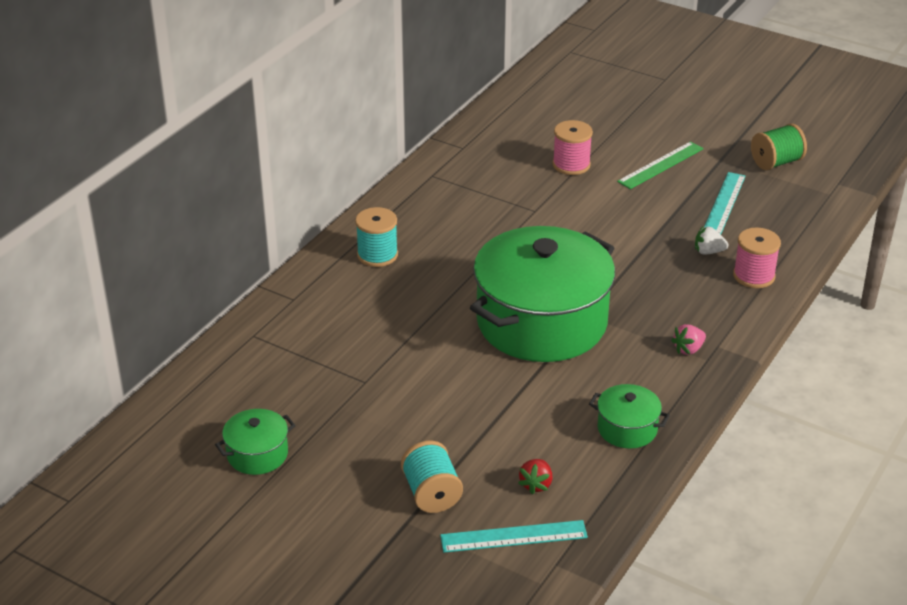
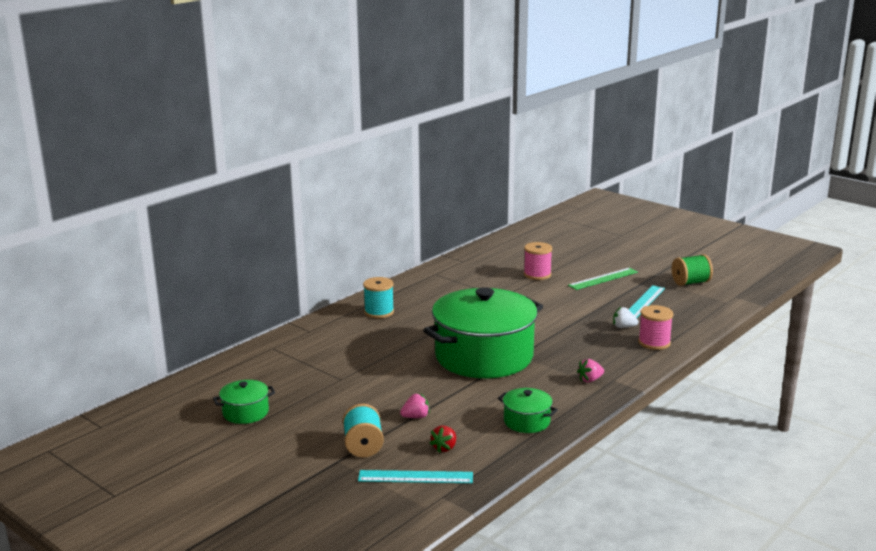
camera: 10 degrees right, 15 degrees down
none -> pink strawberry [400,393,430,418]

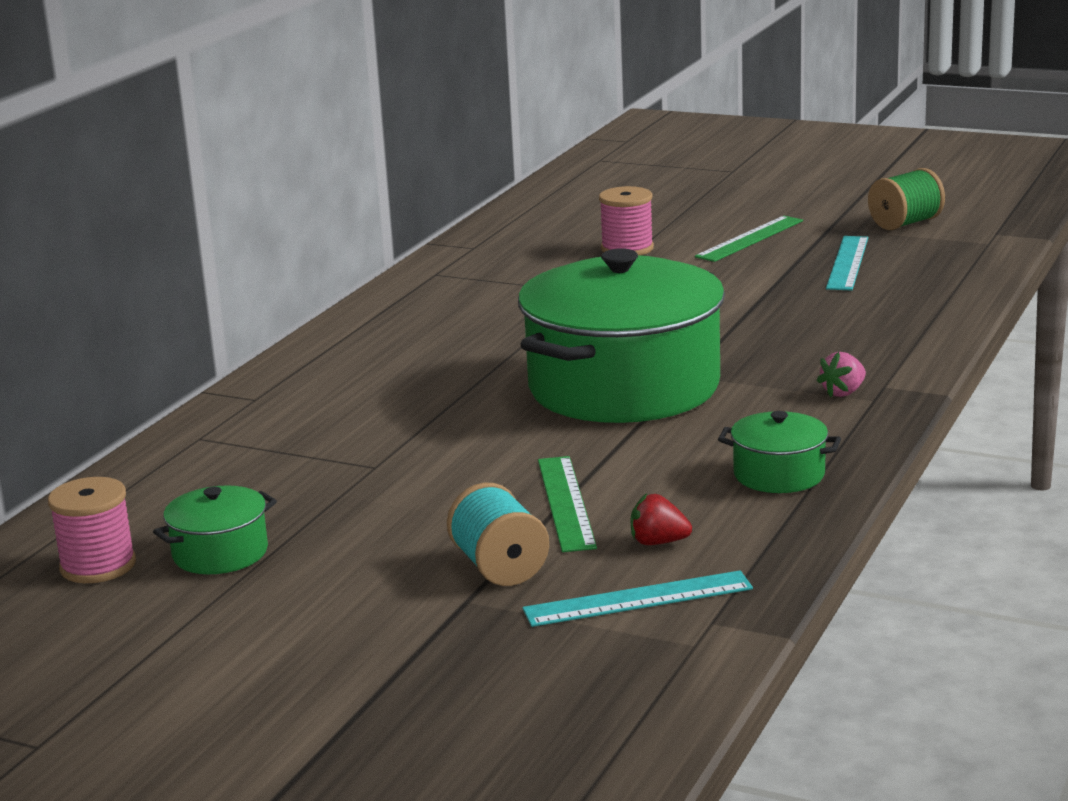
camera: 15 degrees left, 0 degrees up
turquoise spool [363,277,394,318] -> none
pink strawberry [400,393,430,418] -> green ruler [538,456,597,552]
red strawberry [429,425,456,453] -> red strawberry turned 90 degrees clockwise [631,493,692,545]
white strawberry [613,307,638,328] -> none
pink spool [638,305,673,350] -> pink spool moved to [48,477,136,583]

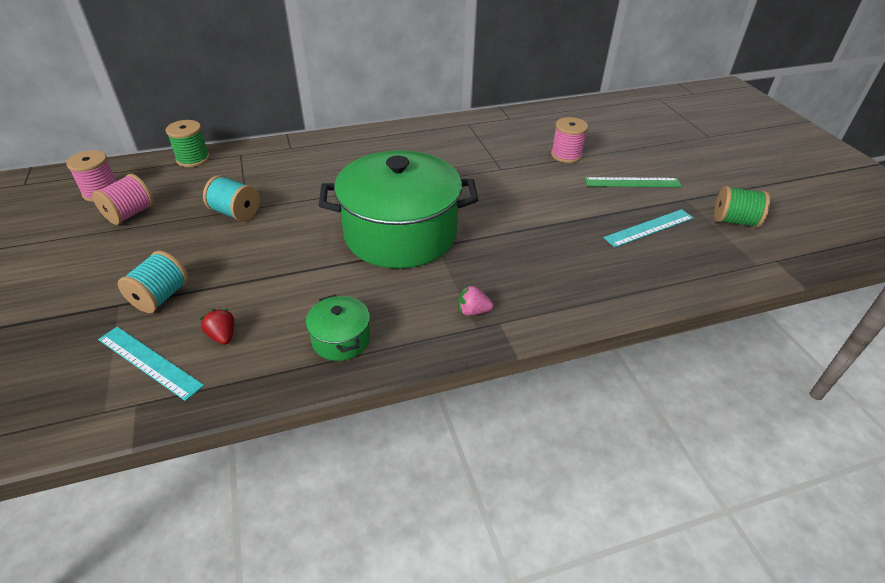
camera: 45 degrees right, 20 degrees up
green pot [153,485,277,574] -> pink spool [92,174,154,225]
green ruler [538,456,597,552] -> none
none -> green spool [166,120,210,167]
none -> turquoise spool [203,175,260,222]

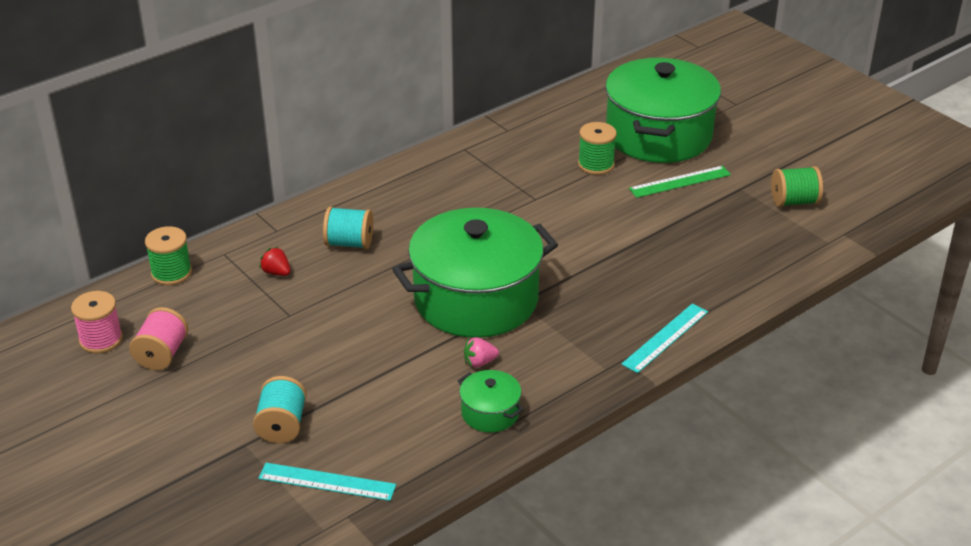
camera: 20 degrees left, 5 degrees down
red strawberry [200,308,234,345] -> red strawberry moved to [259,247,291,276]
turquoise spool [203,175,260,222] -> turquoise spool moved to [323,206,373,249]
pink strawberry [458,285,494,316] -> pink strawberry moved to [464,337,499,368]
pink spool [551,117,588,163] -> green spool [578,122,617,175]
turquoise ruler [603,209,694,247] -> turquoise ruler moved to [621,303,708,373]
none -> green pot [605,58,721,163]

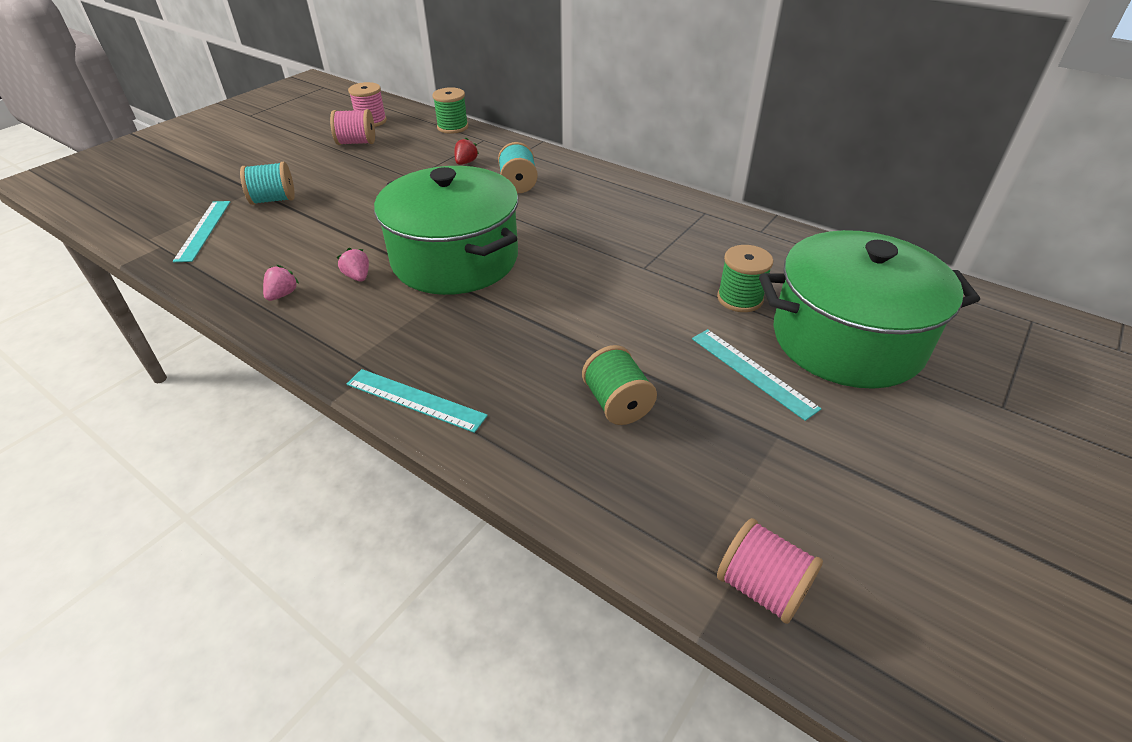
camera: 75 degrees right, 5 degrees up
green pot [458,370,524,433] -> pink strawberry [263,265,299,301]
green ruler [629,166,731,198] -> turquoise ruler [692,329,821,421]
green spool [771,166,823,207] -> green spool moved to [582,345,657,425]
none -> pink spool [717,518,823,624]

